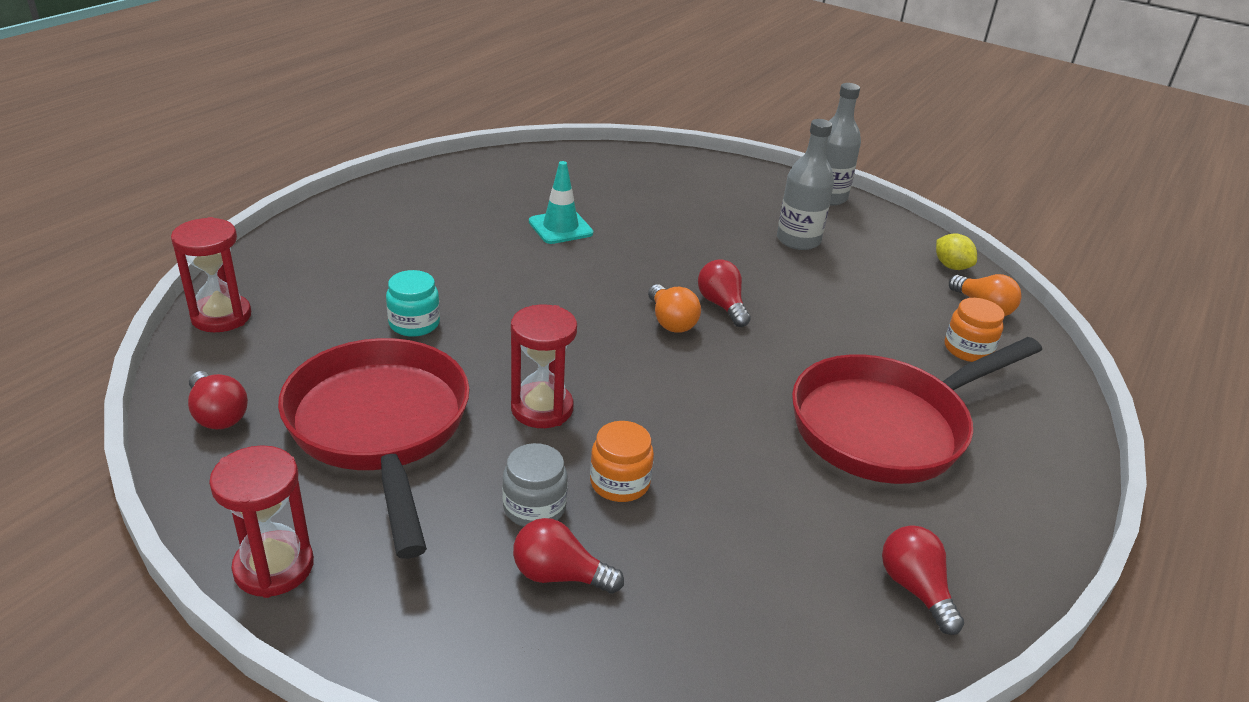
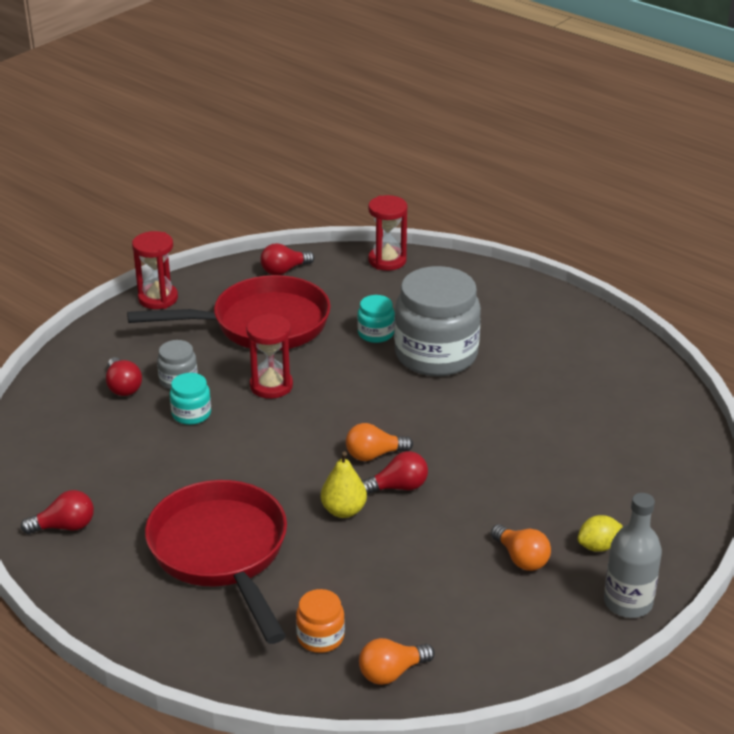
camera: 100 degrees right, 0 degrees up
red light bulb [513,518,624,594] -> red light bulb turned 135 degrees clockwise [106,357,142,396]
turquoise traffic cone [529,161,593,244] -> none
orange jar [590,421,654,502] -> turquoise jar [170,373,211,425]
grey bottle [777,119,834,250] -> orange light bulb [491,524,551,571]
yellow lemon [936,233,977,270] -> yellow lemon moved to [577,515,623,552]
none -> yellow pear [321,452,367,518]
none -> grey jar [394,266,481,376]

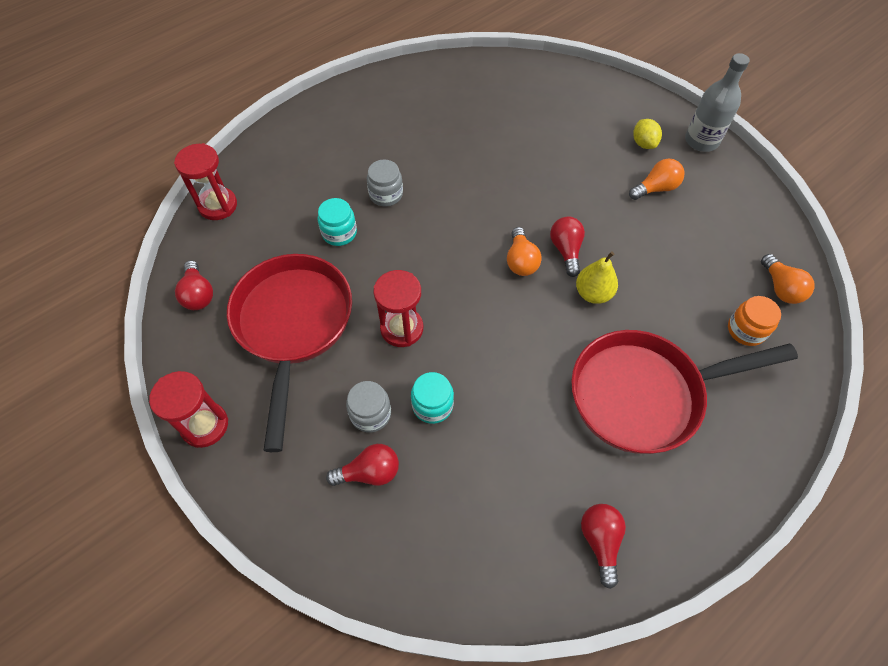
camera: 80 degrees left, 25 degrees up
grey jar [394,266,481,376] -> grey jar [367,160,403,206], size x0.45

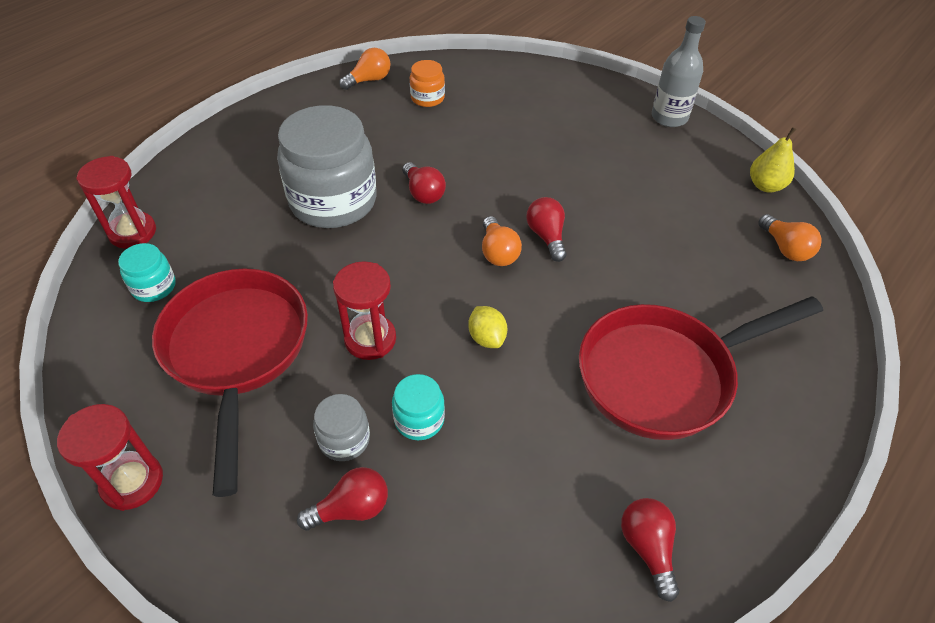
camera: 10 degrees left, 10 degrees down
red light bulb [175,260,213,310] -> red light bulb moved to [402,162,446,204]
turquoise jar [318,198,357,246] -> turquoise jar moved to [118,243,176,302]
grey jar [367,160,403,206] -> grey jar [277,105,377,228], size x2.22
yellow pear [576,251,618,304] -> yellow pear moved to [750,127,796,192]
orange light bulb [629,159,685,200] -> orange light bulb moved to [339,48,391,90]
yellow lemon [633,119,662,149] -> yellow lemon moved to [468,306,507,348]
orange jar [728,296,781,346] -> orange jar moved to [410,60,445,107]

